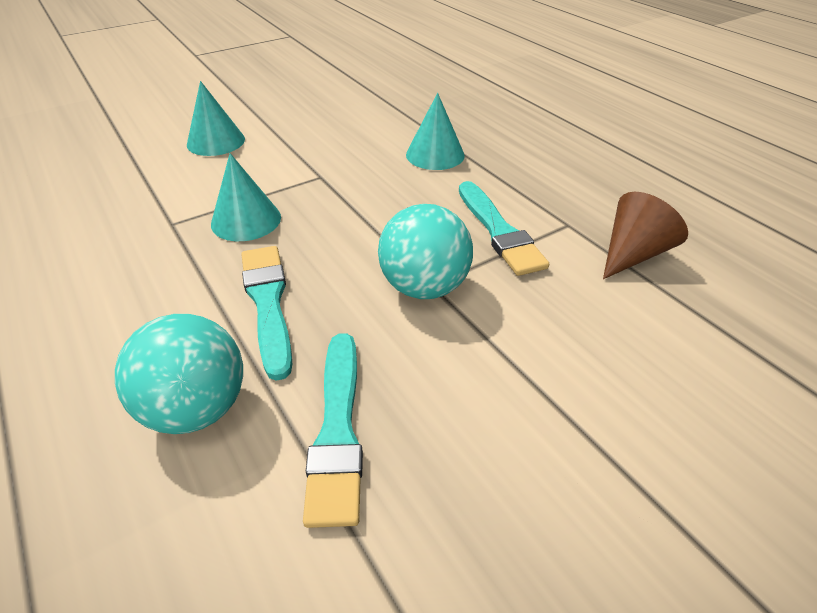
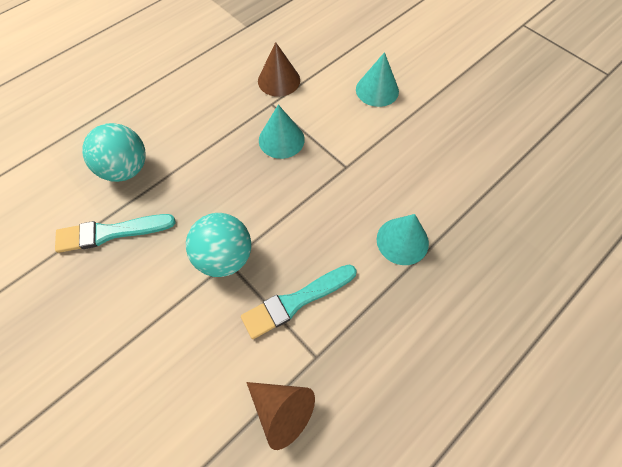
camera: 80 degrees right, 20 degrees up
turquoise brush [241,246,292,381] -> none
none -> brown cone [258,42,300,97]

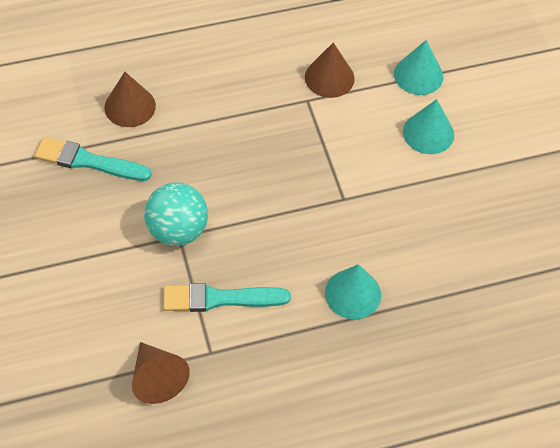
camera: 25 degrees right, 5 degrees down
turquoise ball [82,123,146,182] -> brown cone [104,72,156,127]
turquoise cone [259,105,305,159] -> turquoise cone moved to [394,40,443,95]

